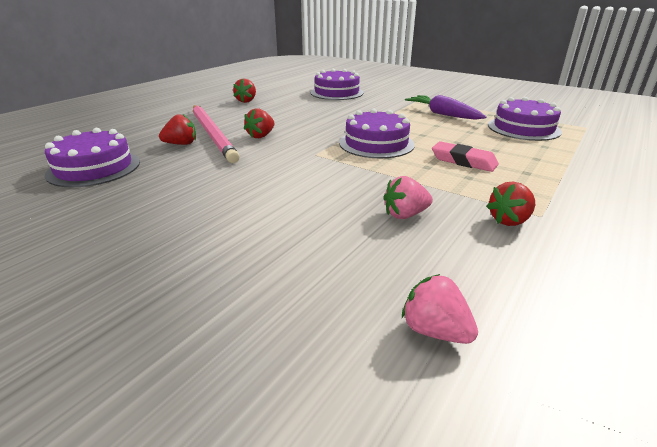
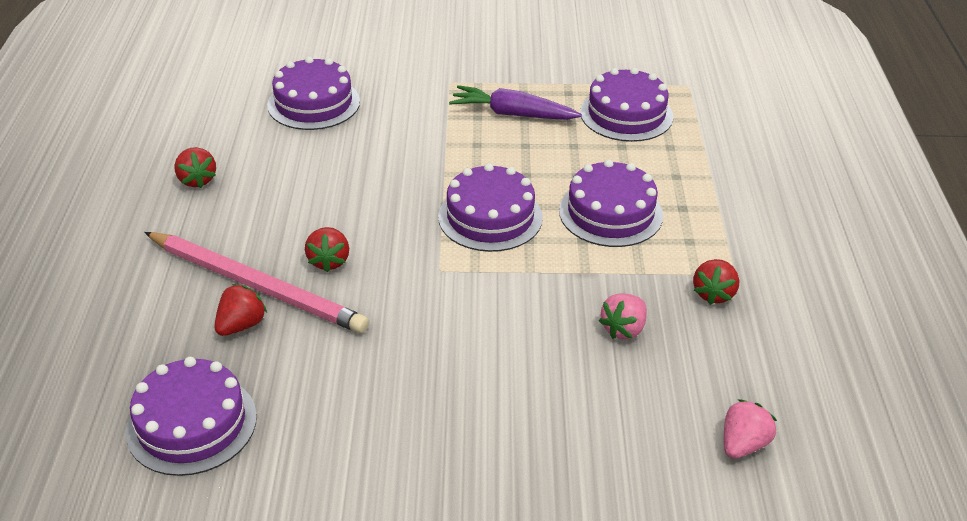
camera: 35 degrees left, 10 degrees up
pink strawberry [402,274,478,344] -> pink strawberry turned 120 degrees clockwise [724,399,777,459]
pink eraser [432,141,499,172] -> purple cake [559,159,663,247]

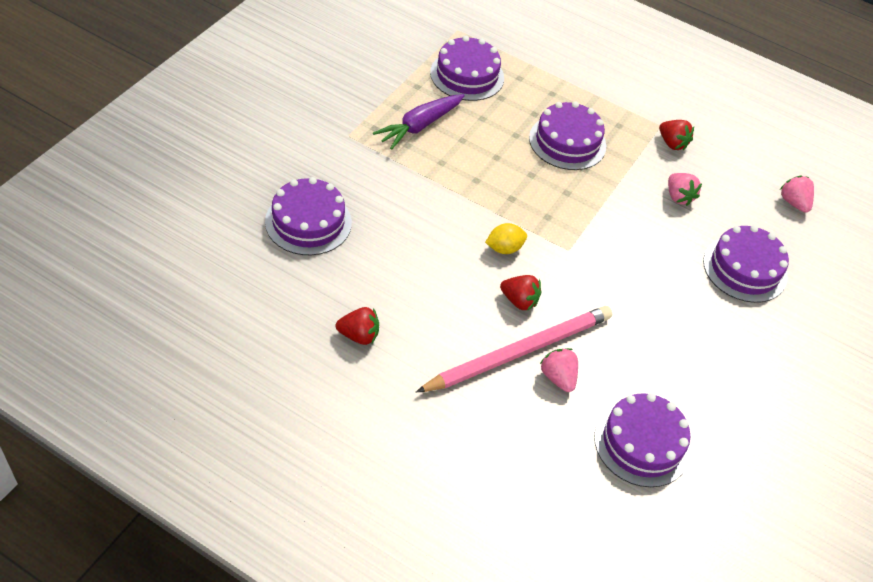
camera: 65 degrees left, 10 degrees up
red strawberry [215,284,267,336] -> pink strawberry [540,348,578,392]
purple cake [438,163,543,252] -> purple cake moved to [703,225,789,303]
none -> yellow lemon [485,223,527,254]

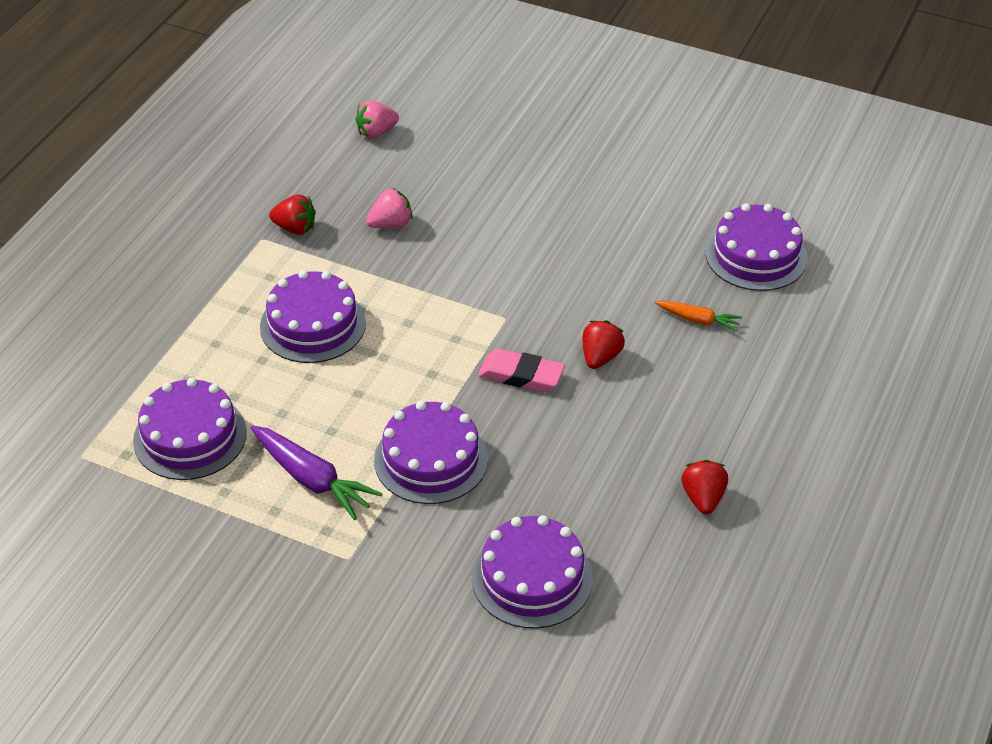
camera: 90 degrees left, 5 degrees down
pink pencil [416,306,612,392] -> none
yellow lemon [485,223,527,254] -> pink eraser [478,349,565,392]
pink strawberry [540,348,578,392] -> orange carrot [655,300,742,332]
red strawberry [659,120,694,150] -> red strawberry turned 60 degrees clockwise [269,194,316,235]
purple cake [703,225,789,303] -> purple cake moved to [374,401,488,504]

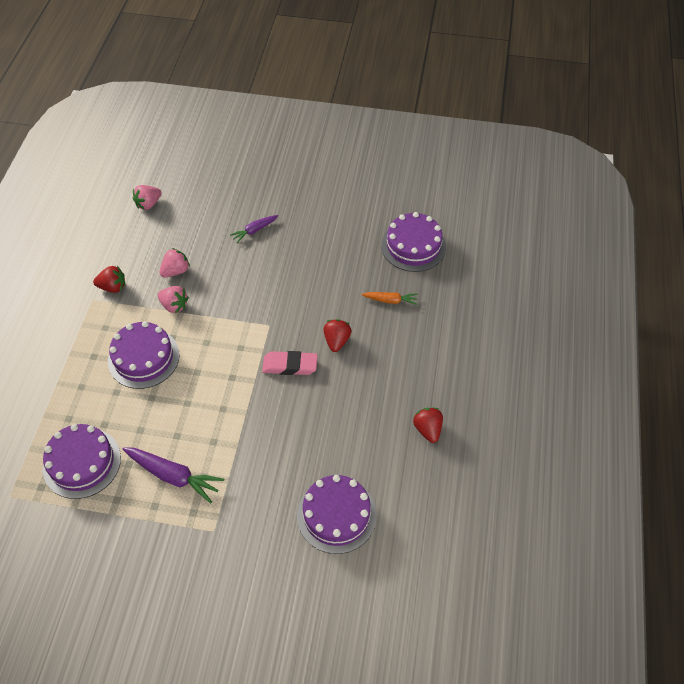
camera: 15 degrees left, 10 degrees up
purple cake [374,401,488,504] -> none
none -> pink strawberry [158,286,189,313]
none -> purple carrot [230,215,278,243]

